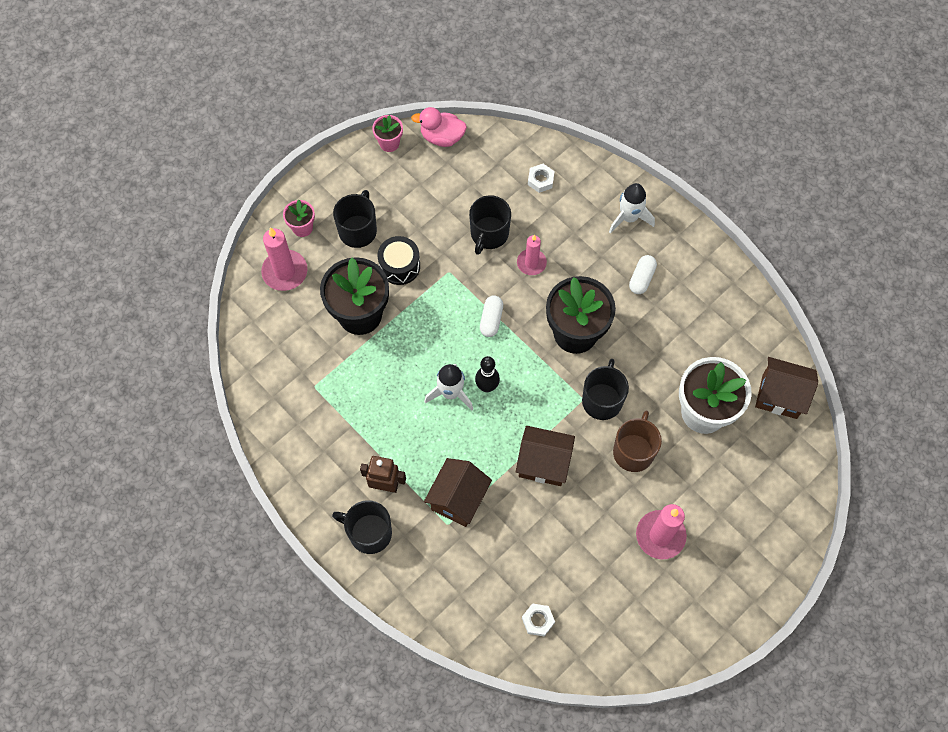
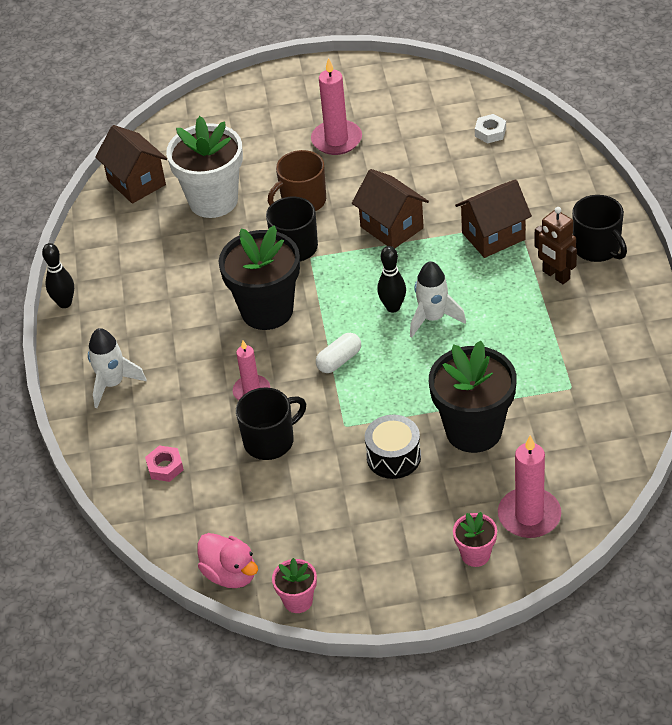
camera: 140 degrees left, 20 degrees down
black mug [333,190,377,248] -> none
white nut [528,164,555,193] -> pink nut [145,446,184,482]
white capsule [629,255,657,294] -> none
none -> black bowling pin [42,243,74,308]

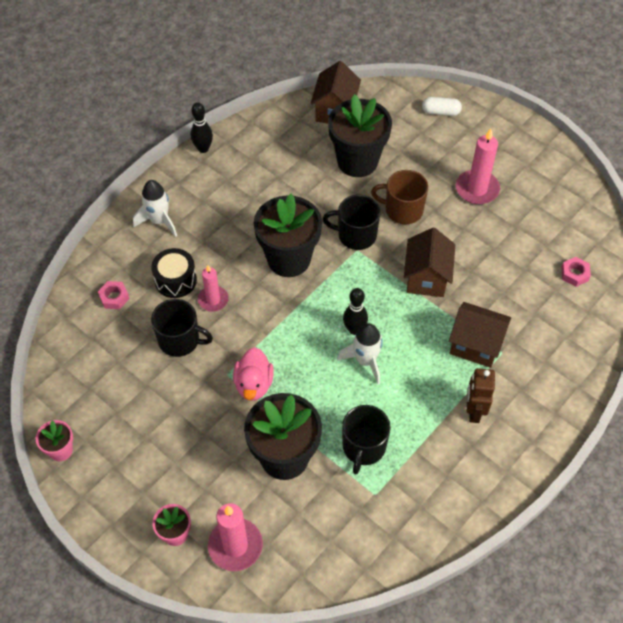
camera: 45 degrees right, 10 degrees up
white flower pot [166,116,243,218] -> black flower pot [328,94,392,177]
pink duck [197,533,258,588] -> pink duck moved to [233,347,274,401]
white capsule [316,333,361,373] -> white capsule moved to [422,97,462,116]
black drum [365,415,421,479] -> black drum moved to [151,248,197,298]
white nut [475,114,506,143] -> pink nut [561,257,591,287]
black mug [572,195,627,262] -> black mug moved to [342,405,391,474]

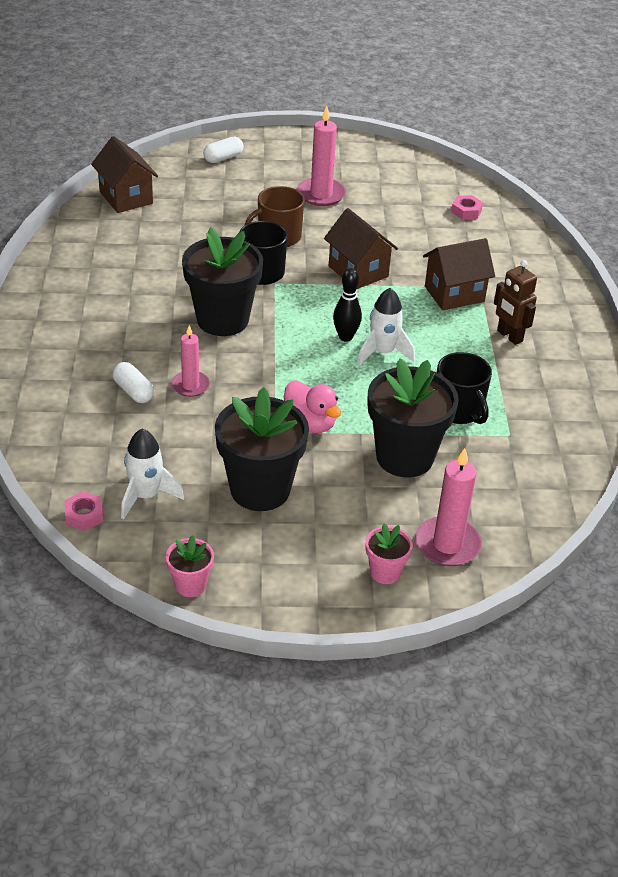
camera: 45 degrees left, 15 degrees down
pink nut [98,281,130,309] -> pink nut moved to [65,491,104,531]
white rocket [133,180,177,237] -> white rocket moved to [121,429,184,519]
black drum [151,248,197,298] -> white capsule [112,362,154,403]
black mug [151,299,213,357] -> none
black bowling pin [191,102,213,153] -> none
black flower pot [328,94,392,177] -> black flower pot moved to [215,387,309,511]

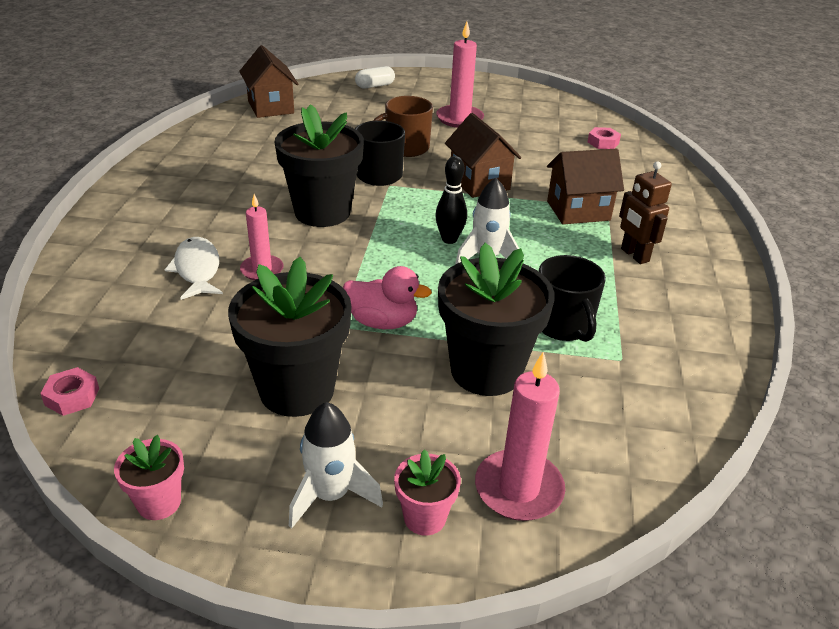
camera: 10 degrees right, 5 degrees down
white capsule [112,362,154,403] -> white fish [165,237,223,300]
white rocket [121,429,184,519] -> white rocket moved to [289,402,383,529]
pink duck [284,380,341,433] -> pink duck turned 45 degrees counterclockwise [343,266,432,329]

